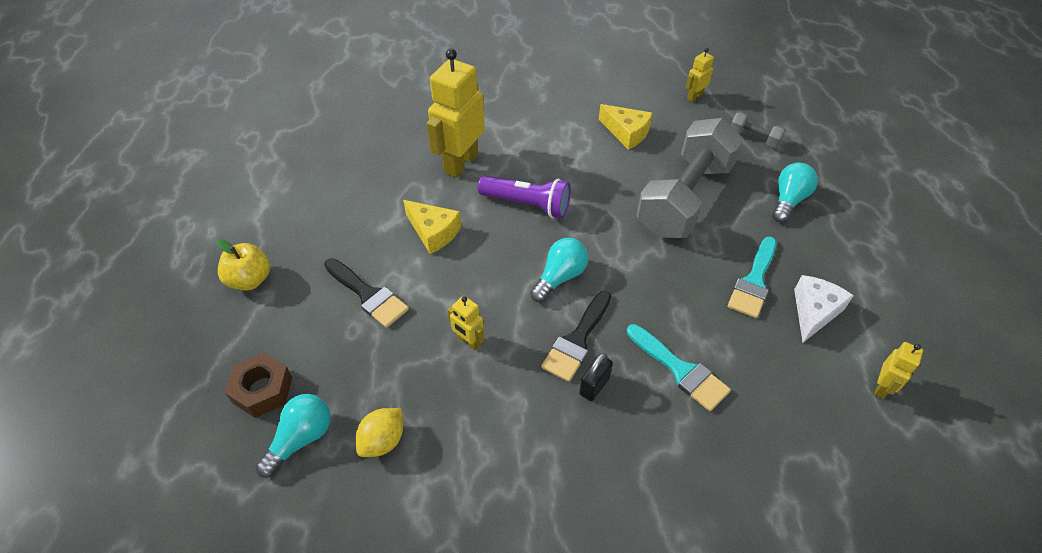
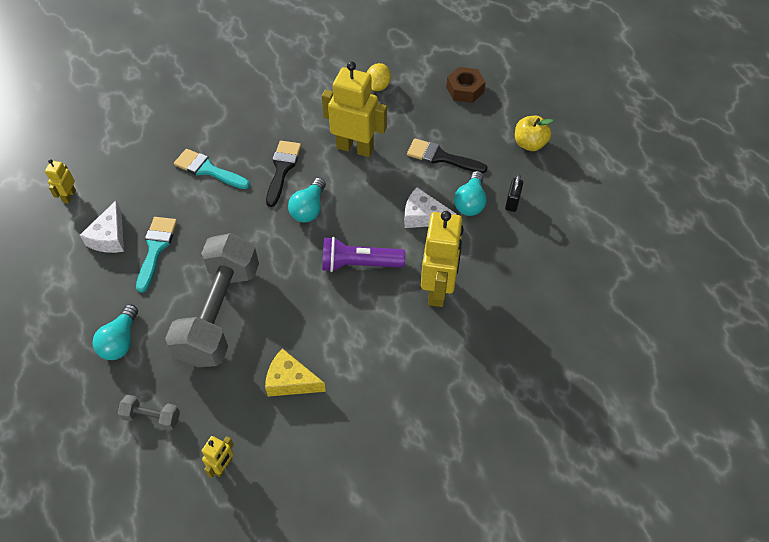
camera: 160 degrees right, 5 degrees up
turquoise light bulb [256,394,331,478] -> turquoise light bulb moved to [454,171,487,216]
yellow cheese [403,200,461,254] -> white cheese [404,187,456,228]
yellow robot [447,296,484,351] -> yellow robot [322,61,387,157], size x2.12
black padlock [579,353,613,401] -> black padlock moved to [505,174,523,212]

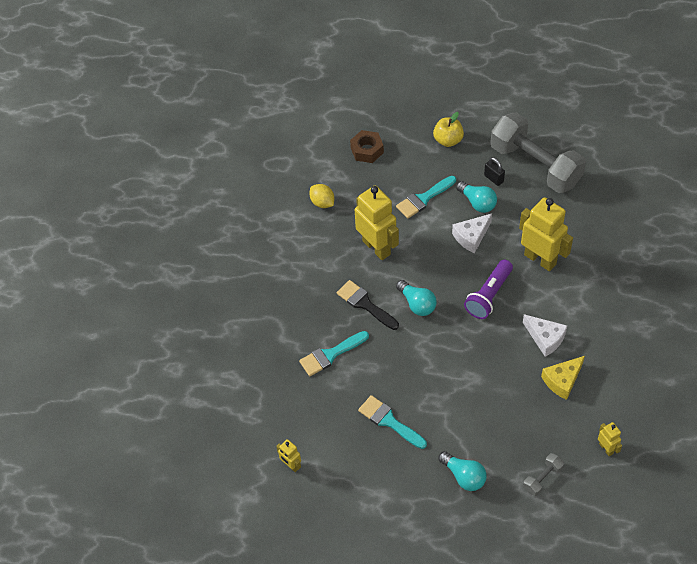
camera: 55 degrees left, 0 degrees up
white cheese [80,200,124,253] -> white cheese moved to [523,314,567,357]
grey dumbbell [165,233,259,367] -> grey dumbbell moved to [490,112,586,193]
yellow robot [322,61,387,157] -> yellow robot turned 90 degrees clockwise [355,186,399,260]
black brush [407,139,488,173] -> turquoise brush [396,176,456,218]

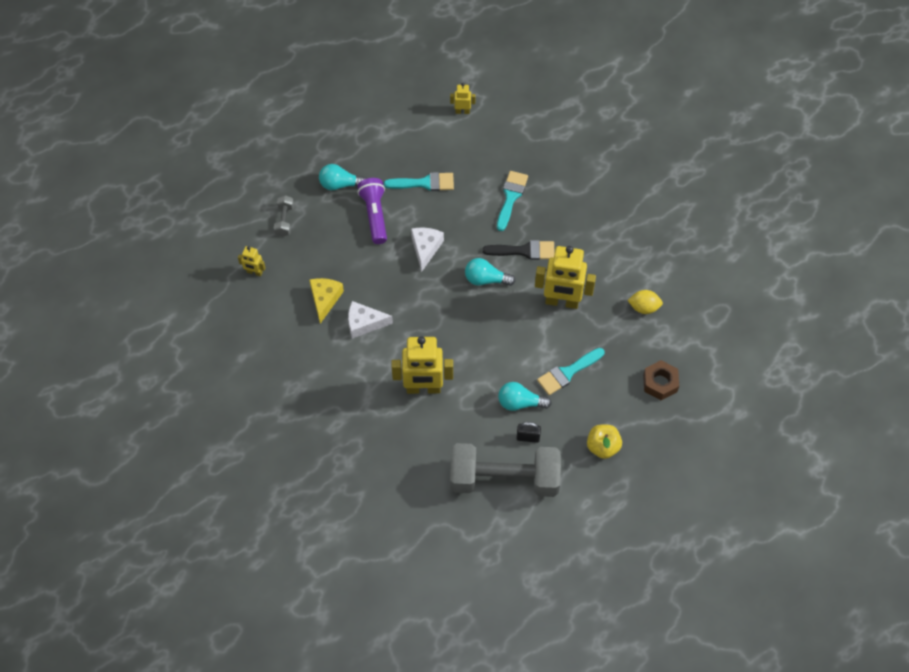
camera: 135 degrees right, 5 degrees up
turquoise brush [396,176,456,218] -> turquoise brush turned 135 degrees counterclockwise [537,348,605,395]
white cheese [452,213,492,253] -> white cheese moved to [411,228,444,272]
purple flashlight [464,260,513,319] -> purple flashlight moved to [357,178,387,244]

